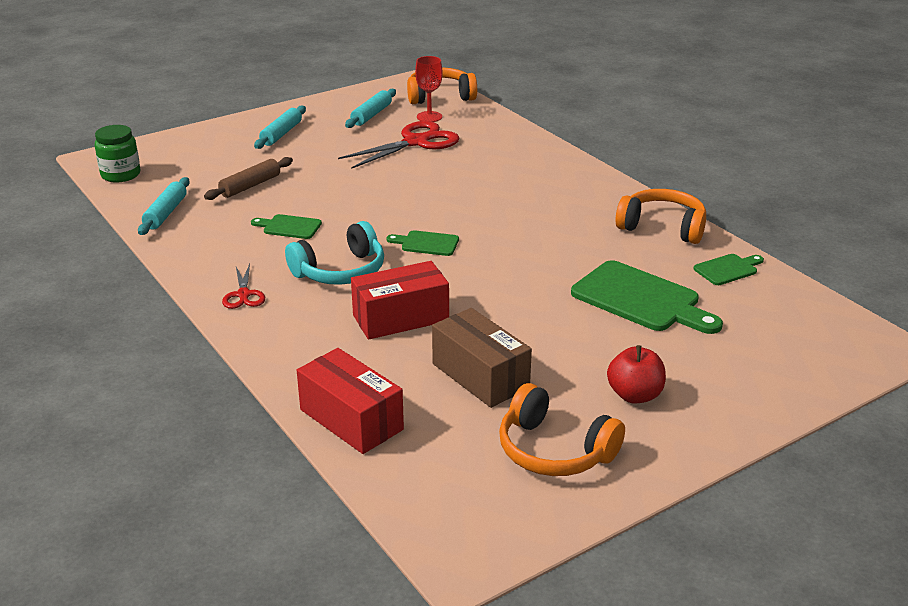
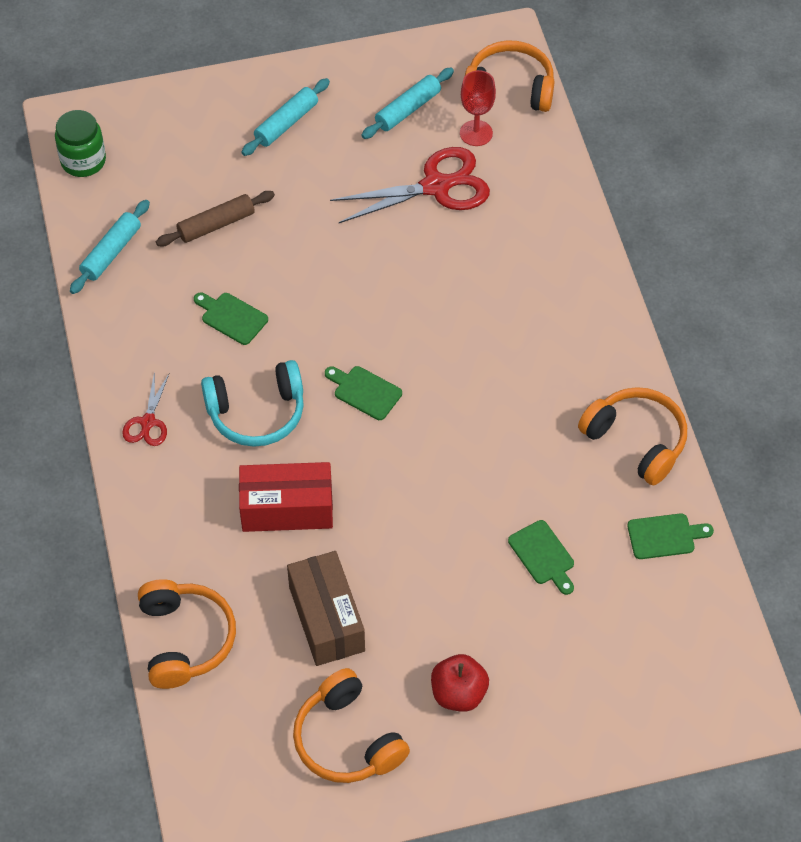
camera: 20 degrees right, 25 degrees up
red box [297,348,404,454] -> orange headphones [138,579,236,689]
green cutting board [571,260,723,334] -> green cutting board [508,520,574,595], size x0.51

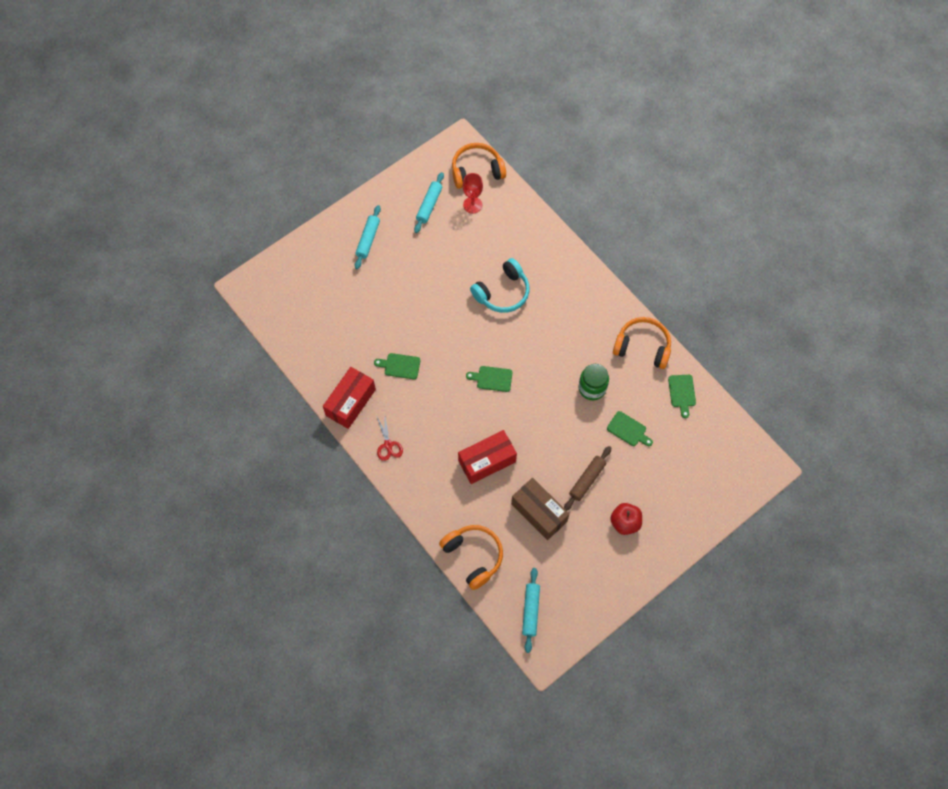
camera: 25 degrees left, 10 degrees up
green jar [55,110,106,177] -> green jar moved to [579,364,609,400]
turquoise rolling pin [70,200,150,294] -> turquoise rolling pin moved to [522,568,540,653]
brown rolling pin [156,191,275,247] -> brown rolling pin moved to [564,446,611,511]
turquoise headphones [201,360,304,447] -> turquoise headphones moved to [470,258,530,313]
orange headphones [293,668,410,783] -> none
red scissors [330,147,490,223] -> none
green cutting board [627,513,714,559] -> green cutting board turned 120 degrees clockwise [668,375,696,418]
none -> red box [323,367,376,429]

